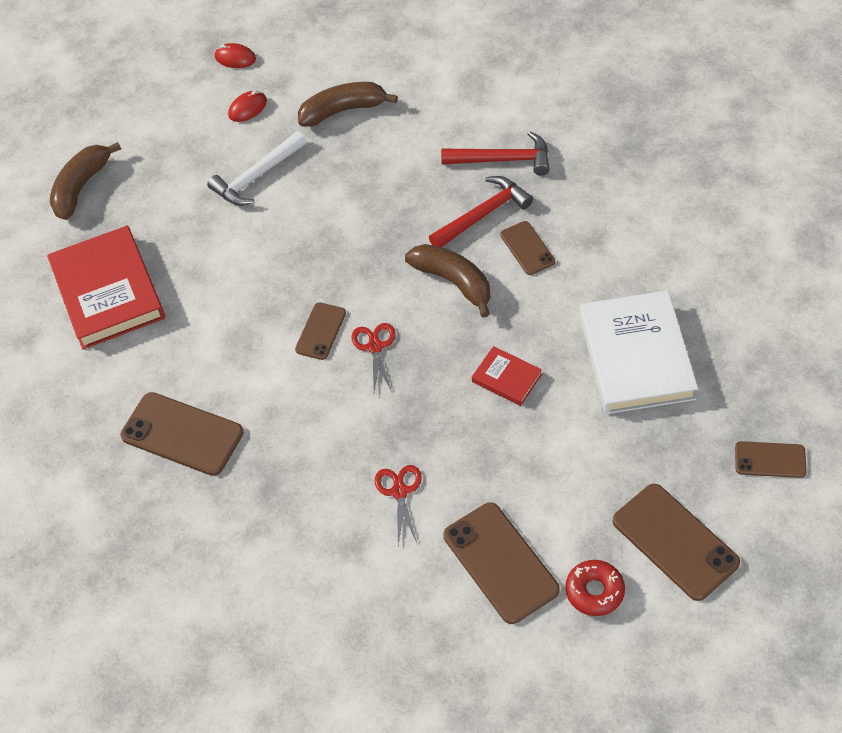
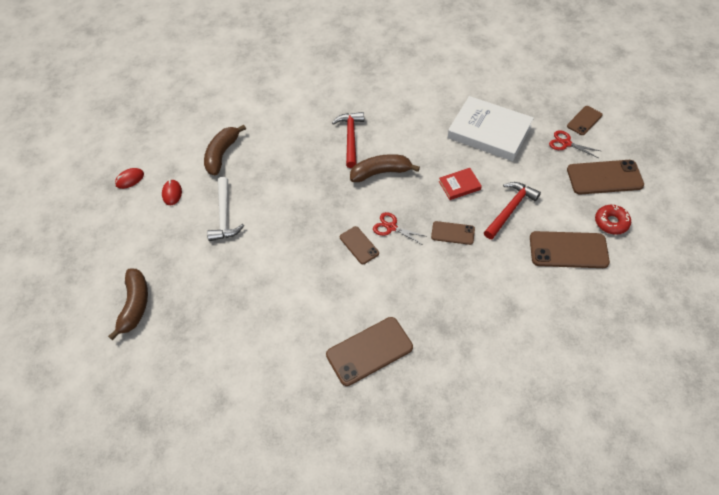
camera: 55 degrees left, 0 degrees up
red book [47,226,165,349] -> none
brown banana [50,142,121,220] -> brown banana turned 150 degrees counterclockwise [108,268,148,340]
red scissors [374,465,422,544] -> red scissors moved to [549,130,600,158]
red hammer [441,131,550,176] -> red hammer moved to [484,182,541,239]
brown phone [500,221,555,275] -> brown phone moved to [431,221,475,245]

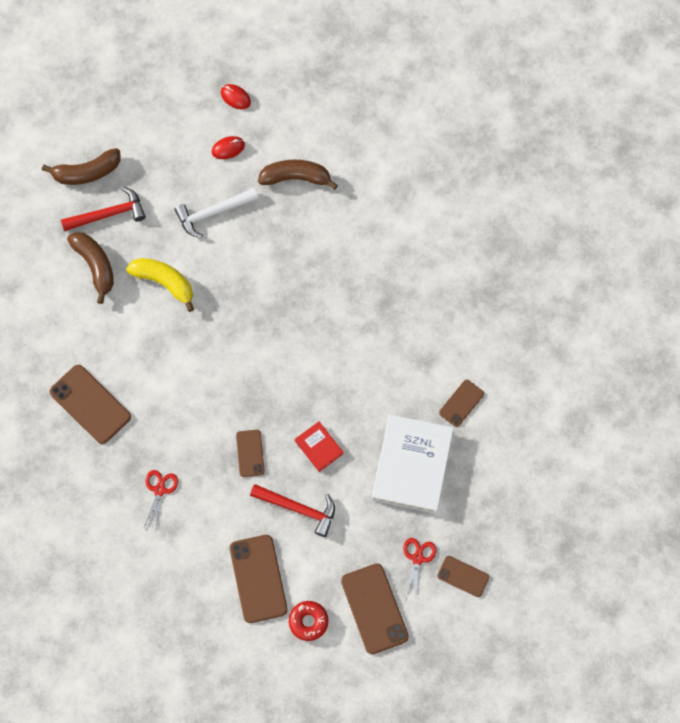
camera: 70 degrees right, 15 degrees up
red hammer [332,112,364,168] -> red hammer moved to [61,186,146,231]
brown phone [340,226,379,264] -> brown phone moved to [439,380,484,427]
brown banana [350,154,420,182] -> brown banana moved to [67,232,114,304]
red scissors [373,212,428,245] -> red scissors moved to [143,470,178,530]
none -> yellow banana [126,258,194,312]

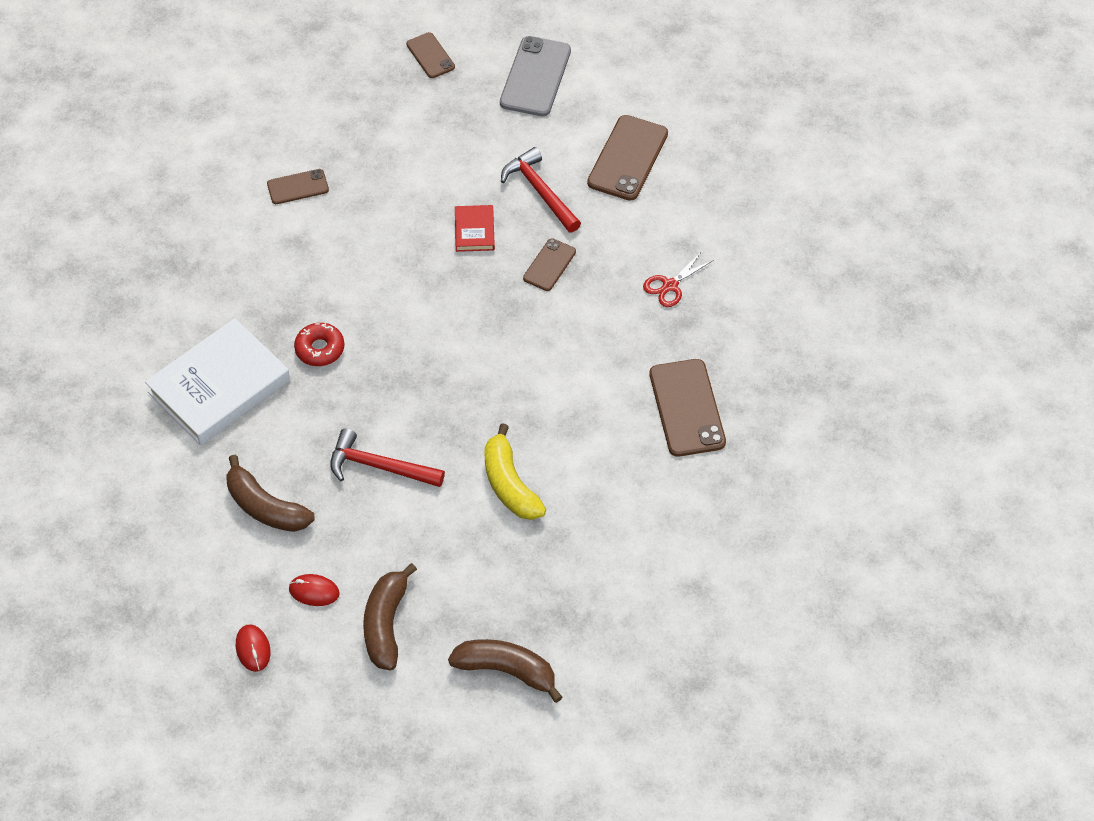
camera: 145 degrees left, 15 degrees down
red hammer [61,186,146,231] -> red hammer moved to [330,428,445,487]
brown banana [67,232,114,304] -> brown banana moved to [363,563,417,670]
white hammer [175,188,258,238] -> none
red donut [289,601,328,641] -> red donut moved to [294,323,345,366]
brown phone [341,564,409,654] -> grey phone [500,36,571,116]
white book [372,415,454,514] -> white book moved to [145,318,290,445]
red scissors [403,538,437,597] -> none

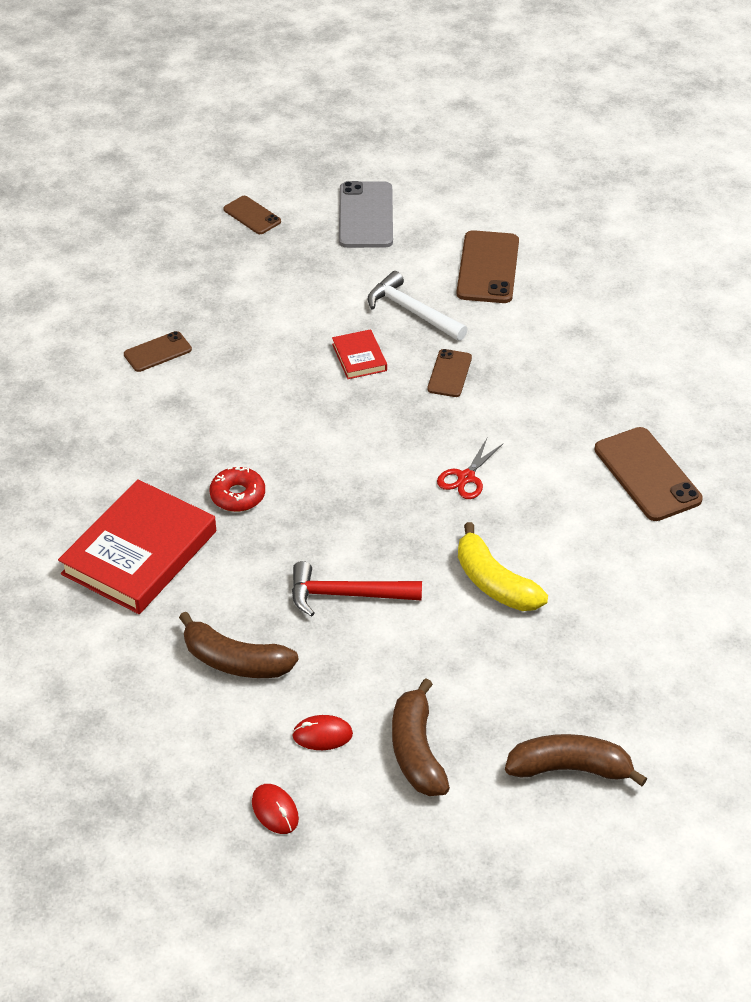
camera: 15 degrees left, 10 degrees down
white book [145,318,290,445] -> red book [58,479,216,614]
red hammer [501,147,581,233] -> white hammer [368,271,468,341]
red scissors [643,251,714,307] -> red scissors moved to [437,438,504,499]

